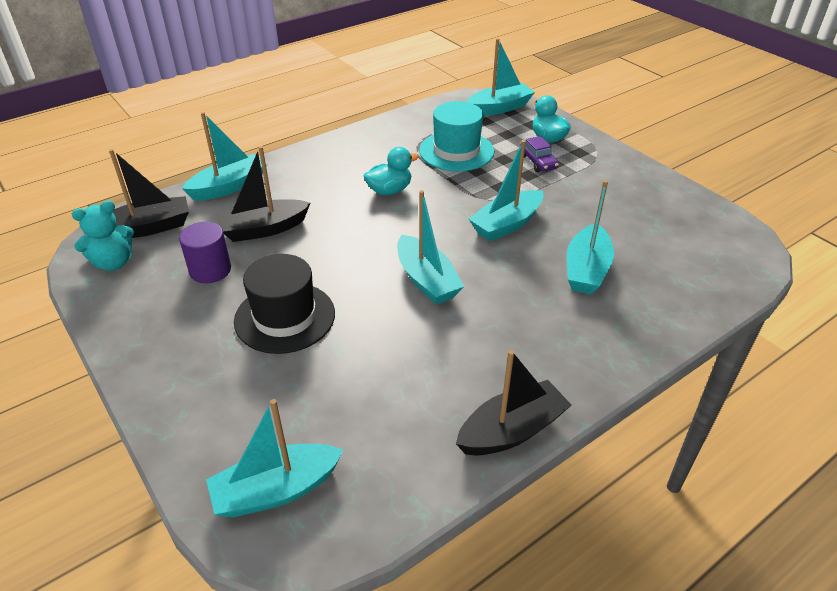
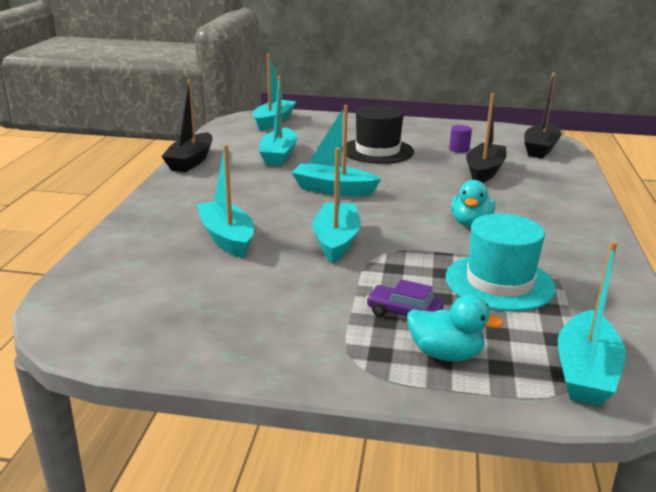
camera: 135 degrees right, 15 degrees down
turquoise teddy bear [72,200,134,271] -> none
purple cylinder [179,222,231,283] -> purple cylinder [449,125,472,153], size x0.64
turquoise boat [182,112,267,201] -> turquoise boat moved to [259,76,297,166]

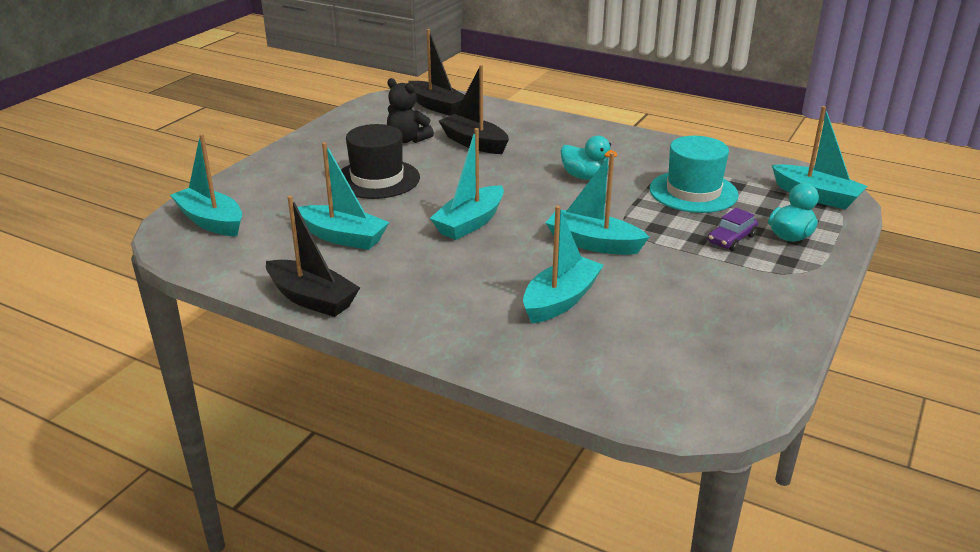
camera: 70 degrees left, 5 degrees up
turquoise boat [196,144,254,258] -> turquoise boat turned 135 degrees clockwise [523,206,604,324]
purple cylinder [449,125,472,153] -> black teddy bear [387,78,434,143]

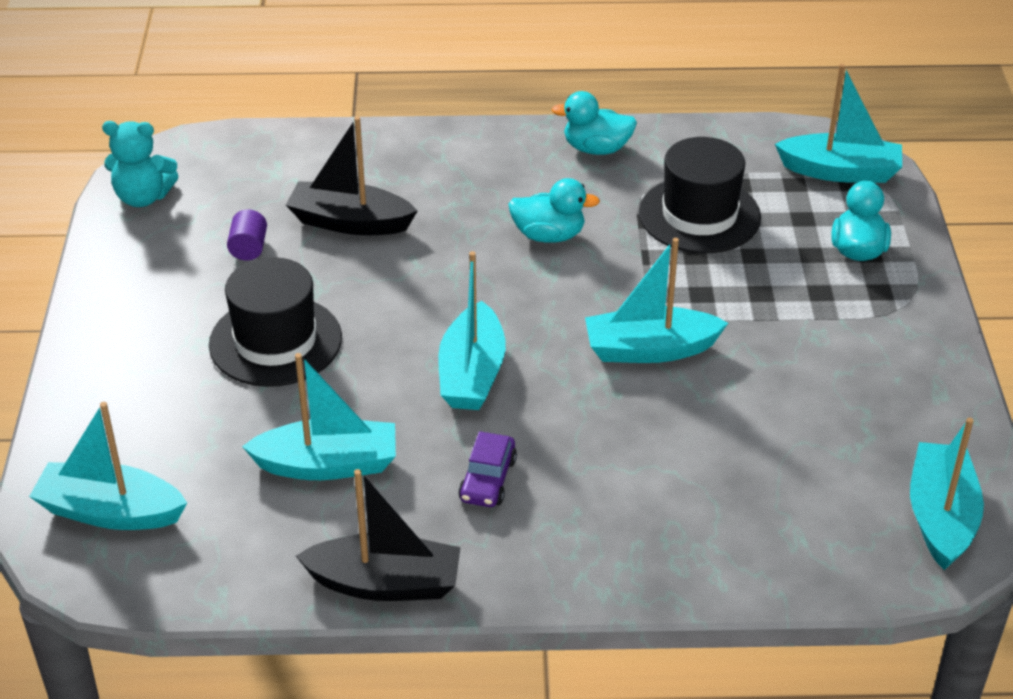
camera: 30 degrees left, 10 degrees up
black teddy bear [387,78,434,143] -> purple cylinder [227,210,267,261]
black boat [408,29,465,116] -> none
turquoise boat [523,206,604,324] -> turquoise boat moved to [910,418,984,570]
turquoise hat [650,136,739,213] -> black hat [639,137,761,253]
purple car [708,208,758,251] -> purple car moved to [458,431,517,507]
none -> turquoise teddy bear [102,121,179,207]
none -> turquoise duck [551,91,637,155]

